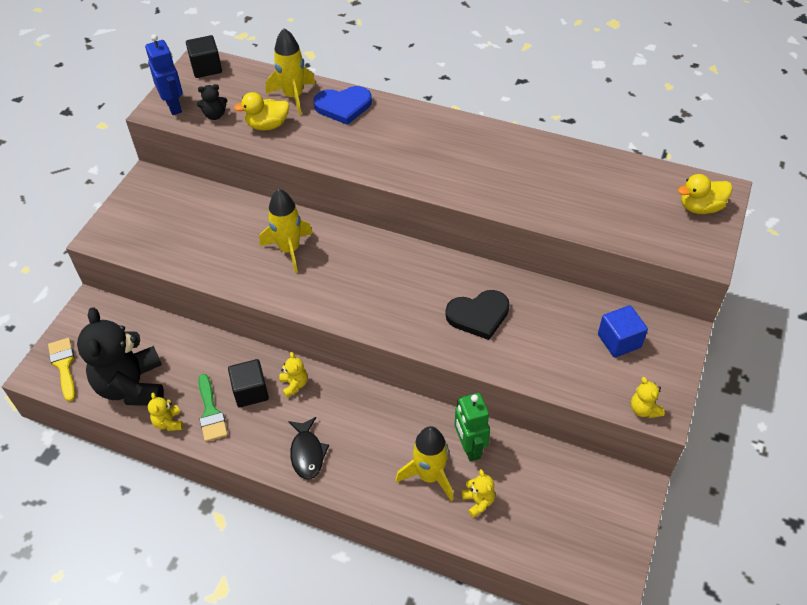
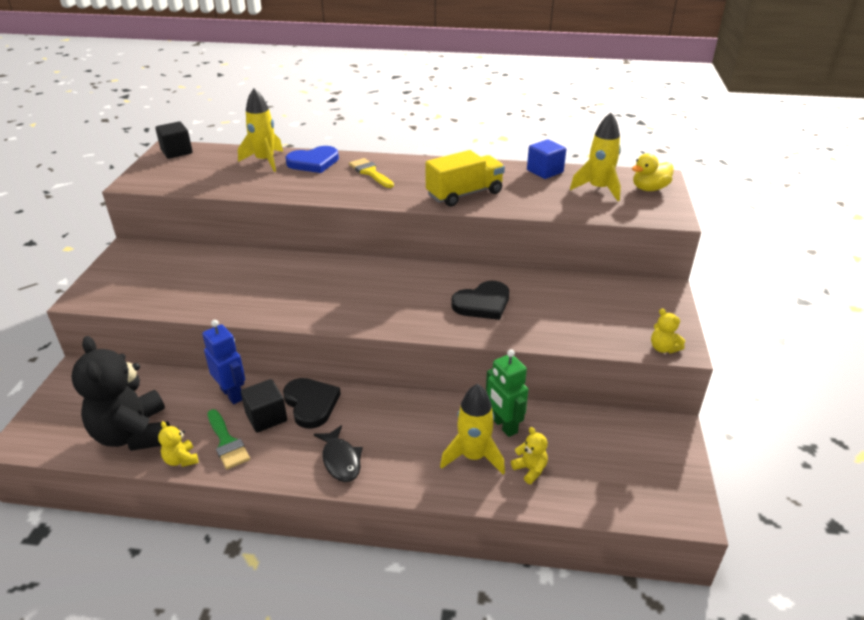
camera: 15 degrees left, 15 degrees down
yellow brush [48,338,75,402] -> yellow brush moved to [349,158,394,188]
blue robot [145,34,183,115] -> blue robot moved to [202,320,245,404]
black teddy bear [197,84,227,120] -> none
yellow duck [234,92,289,130] -> none
yellow rocket [260,189,313,273] -> yellow rocket moved to [570,113,621,201]
yellow teddy bear [279,352,308,398] -> black heart [283,378,341,429]
blue cube [598,305,648,357] -> blue cube moved to [527,139,566,179]
none -> yellow truck [426,150,505,207]

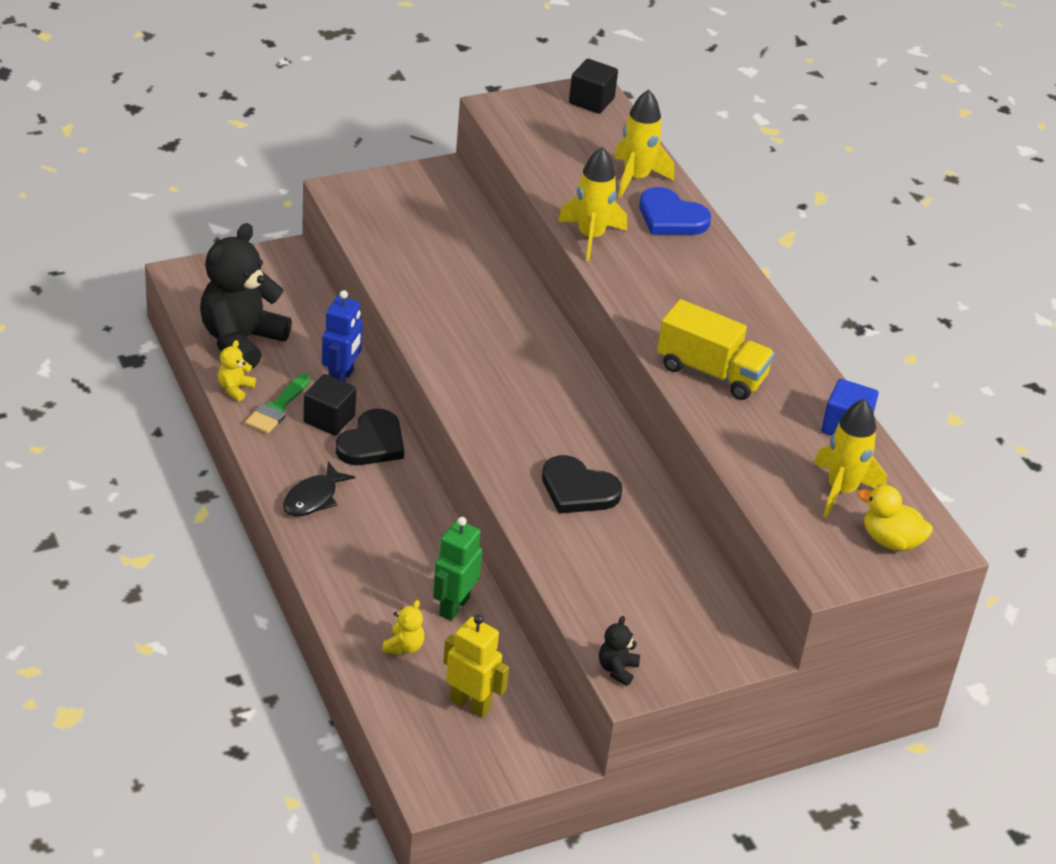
camera: 55 degrees right, 5 degrees up
yellow brush [349,158,394,188] -> none
yellow rocket [440,384,505,475] -> yellow rocket moved to [558,147,627,261]
yellow teddy bear [651,308,685,353] -> black teddy bear [599,616,640,686]
none -> yellow robot [443,614,509,718]

